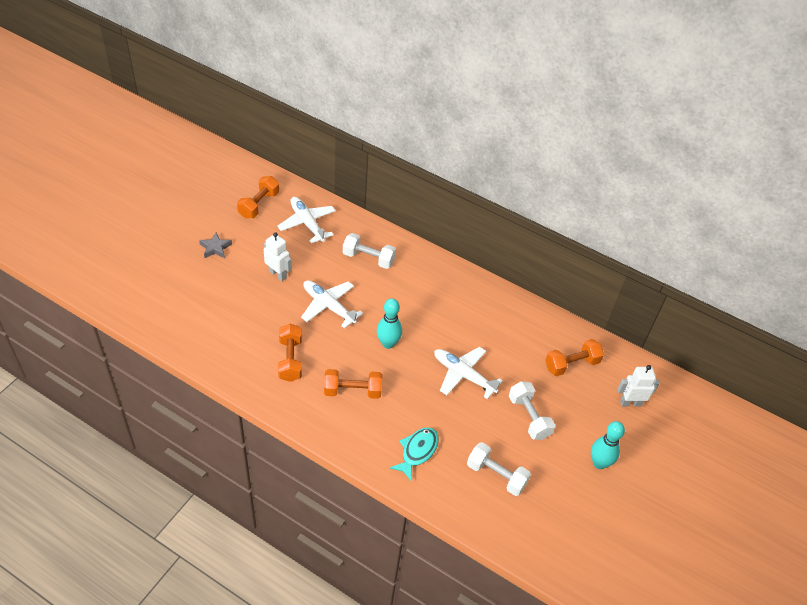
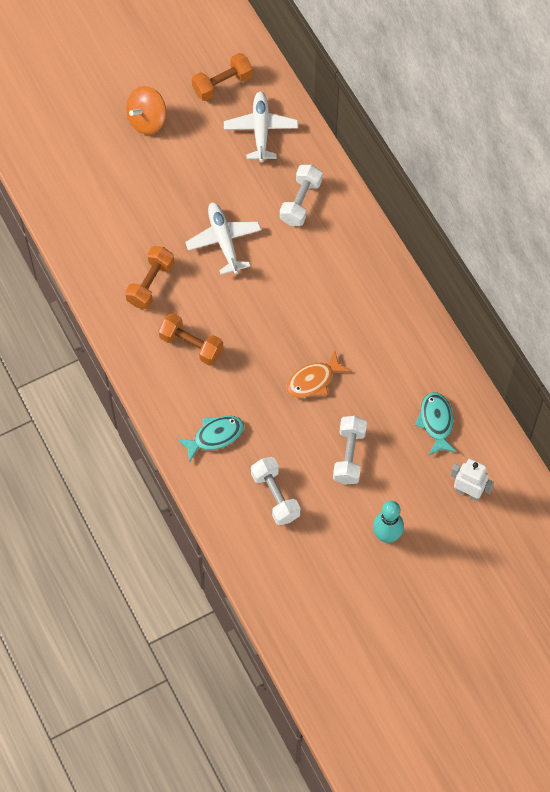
camera: 35 degrees right, 15 degrees up
grey star [199,232,232,258] -> orange spinning top [126,86,166,135]
white robot [264,232,292,281] -> none
white dumbbell [343,233,396,269] -> white dumbbell turned 60 degrees clockwise [280,165,322,226]
turquoise bowling pin [377,298,402,349] -> none
white plane [434,347,503,399] -> orange fish [286,350,351,398]
orange dumbbell [545,339,604,376] -> turquoise fish [415,392,457,455]

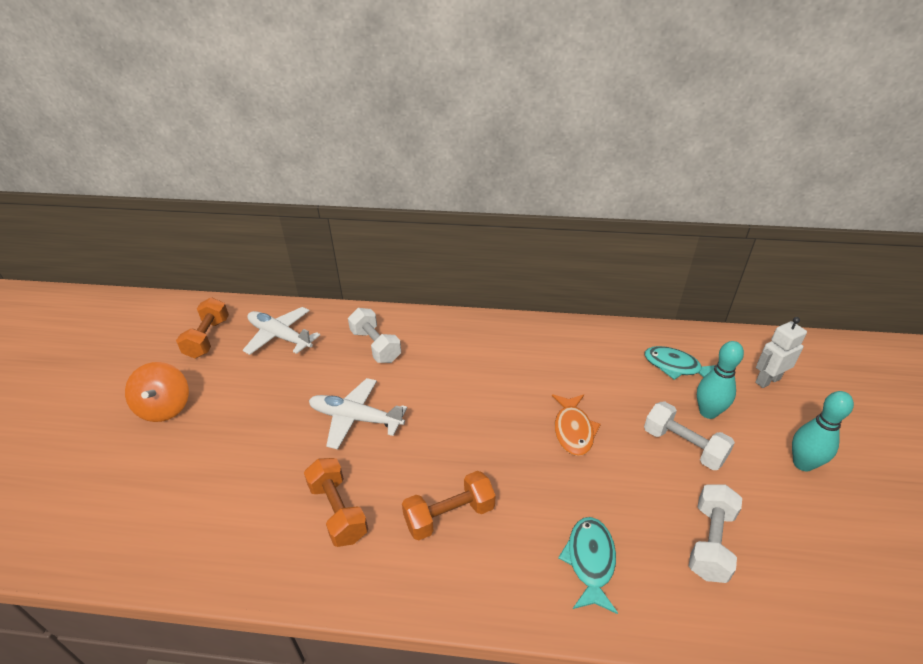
camera: 55 degrees left, 25 degrees down
white dumbbell [251,457,301,525] -> white dumbbell turned 75 degrees counterclockwise [689,484,742,583]
none -> turquoise bowling pin [697,341,744,419]

